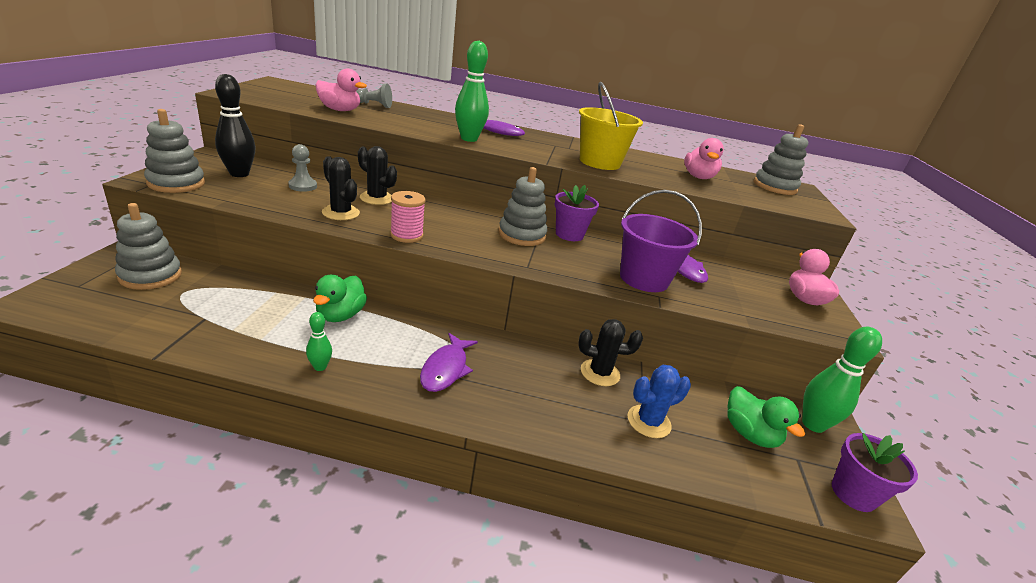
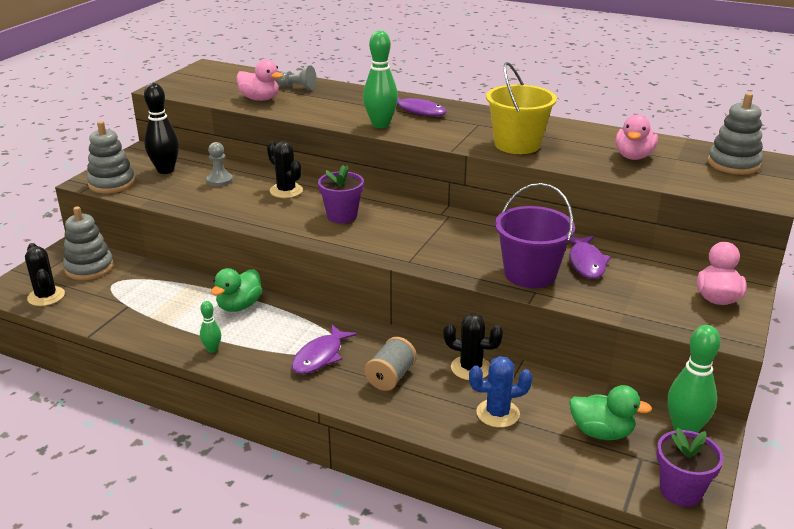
camera: 20 degrees right, 0 degrees up
black cactus [322,156,360,220] -> black cactus moved to [25,243,65,306]
pink spool [390,191,425,243] -> none
grey stacking toy [499,167,547,246] -> none
purple flower pot [555,185,599,241] -> purple flower pot moved to [318,165,364,224]
green duck [728,386,805,448] -> green duck turned 60 degrees counterclockwise [569,385,652,440]
none -> grey spool [365,337,417,391]

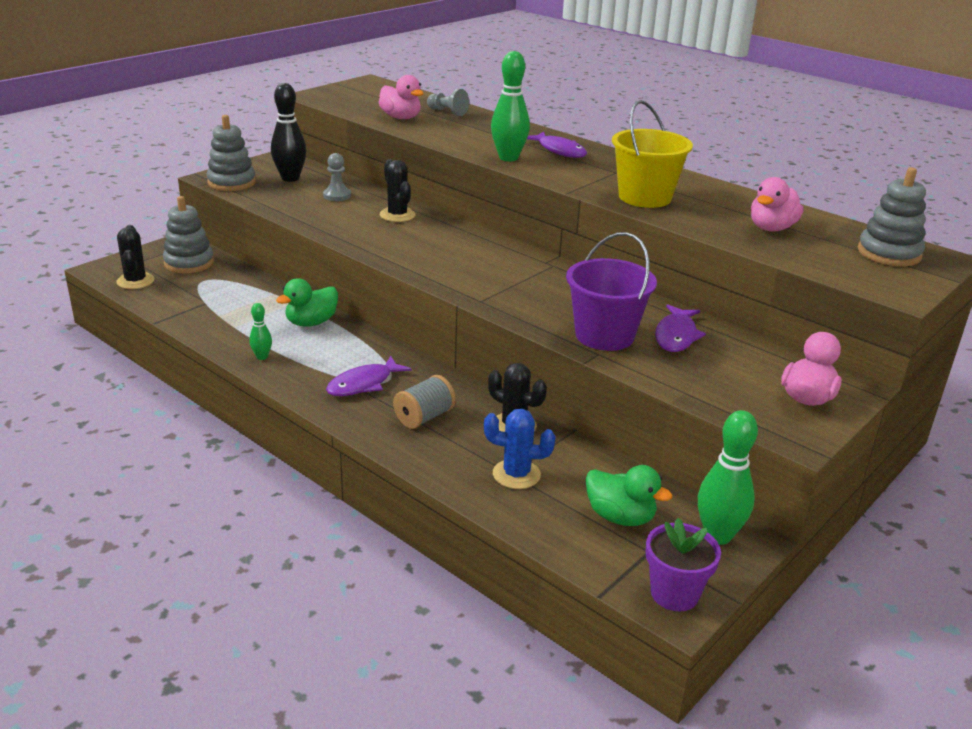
camera: 15 degrees right, 0 degrees up
purple flower pot [318,165,364,224] -> none

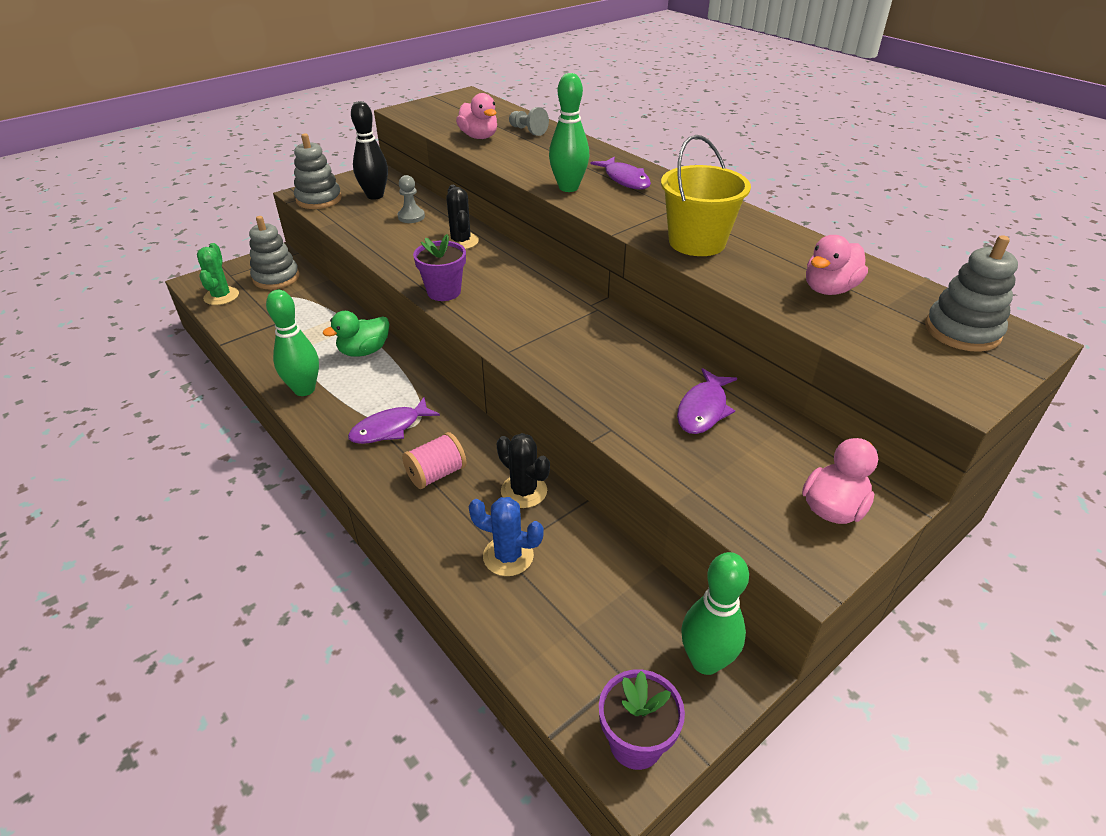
camera: 10 degrees right, 10 degrees up
black cactus [116,225,155,289] -> green cactus [197,243,239,305]
green bowling pin [249,303,272,360] -> green bowling pin [266,290,319,396], size x1.94
grey spool [393,375,456,429] -> pink spool [402,432,467,489]
purple bucket [566,232,657,351] -> none
green duck [585,465,672,526] -> none
none -> purple flower pot [413,234,466,301]

